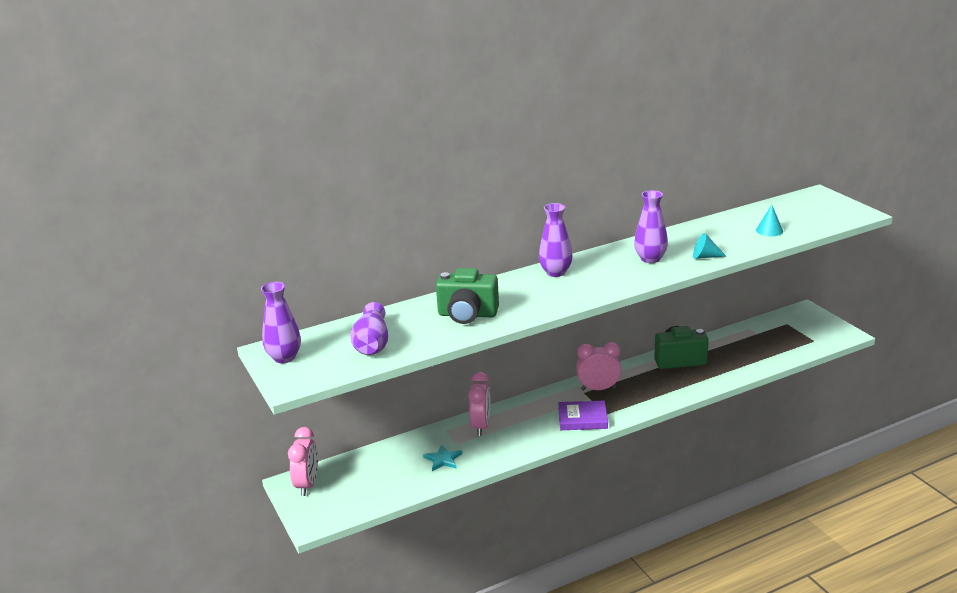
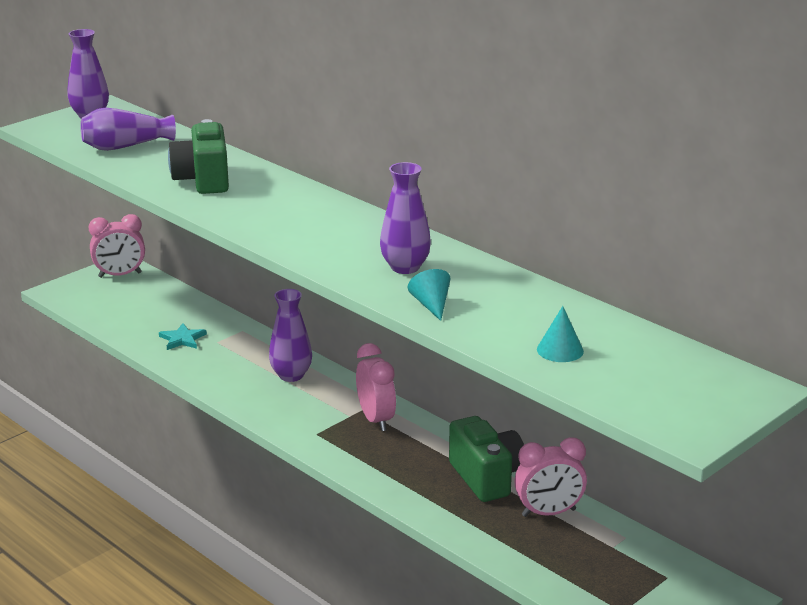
camera: 70 degrees right, 0 degrees up
pink clock [468,372,491,436] -> pink clock moved to [514,437,587,517]
purple vase [539,203,573,277] -> purple vase moved to [269,289,312,382]
purple book [558,401,608,430] -> none

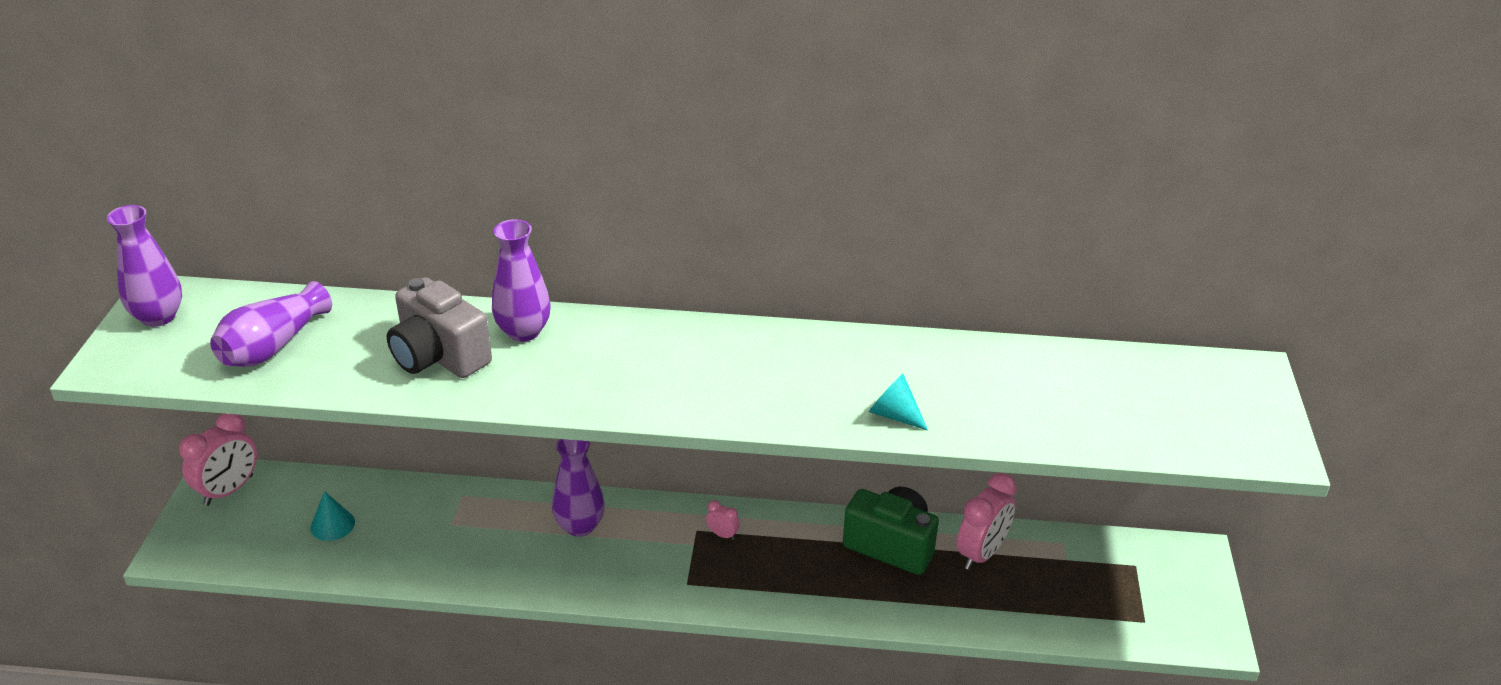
camera: 40 degrees left, 10 degrees up
turquoise star [159,323,207,350] -> none
green camera [168,119,229,194] -> grey camera [387,277,492,378]
pink clock [356,343,396,431] -> pink clock [706,500,740,540], size x0.46
purple vase [380,162,431,274] -> purple vase moved to [492,219,551,342]
turquoise cone [537,306,584,362] -> turquoise cone moved to [310,491,355,541]

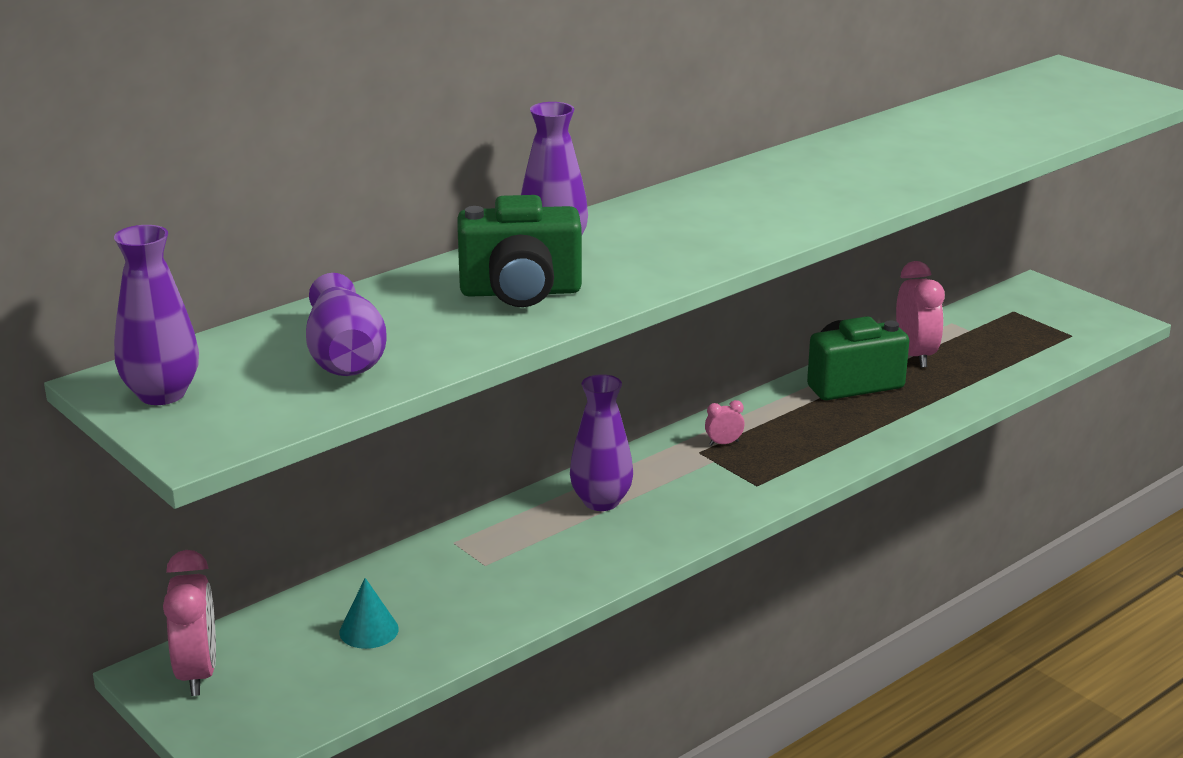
camera: 45 degrees left, 10 degrees down
grey camera [387,277,492,378] -> green camera [457,195,582,307]
turquoise cone [869,374,928,430] -> none

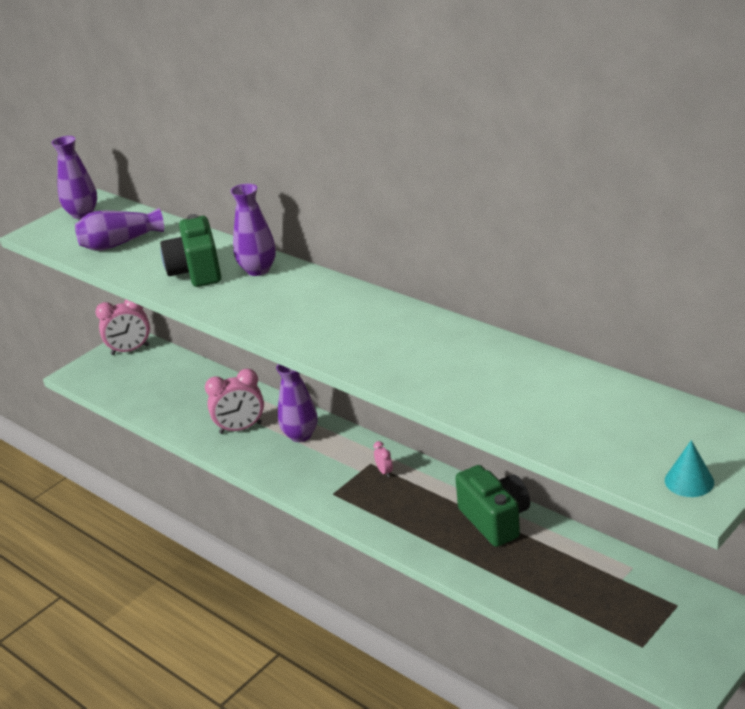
camera: 85 degrees right, 5 degrees up
turquoise cone [339,578,399,649] -> turquoise cone moved to [665,440,714,497]
pink clock [896,261,945,368] -> pink clock moved to [205,369,264,434]

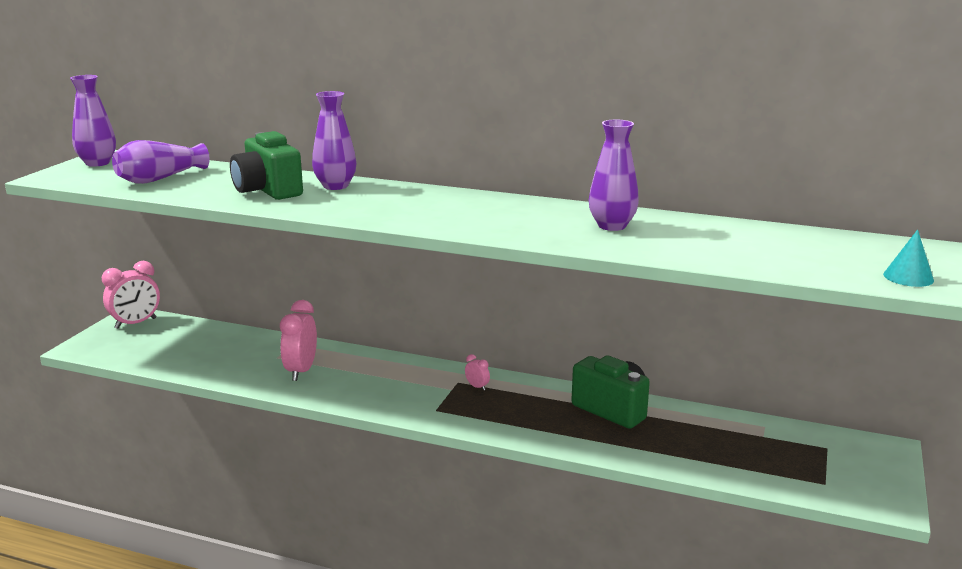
camera: 25 degrees left, 10 degrees down
pink clock [205,369,264,434] -> pink clock turned 135 degrees clockwise [280,300,317,381]
purple vase [276,364,318,442] -> purple vase moved to [589,120,639,231]

